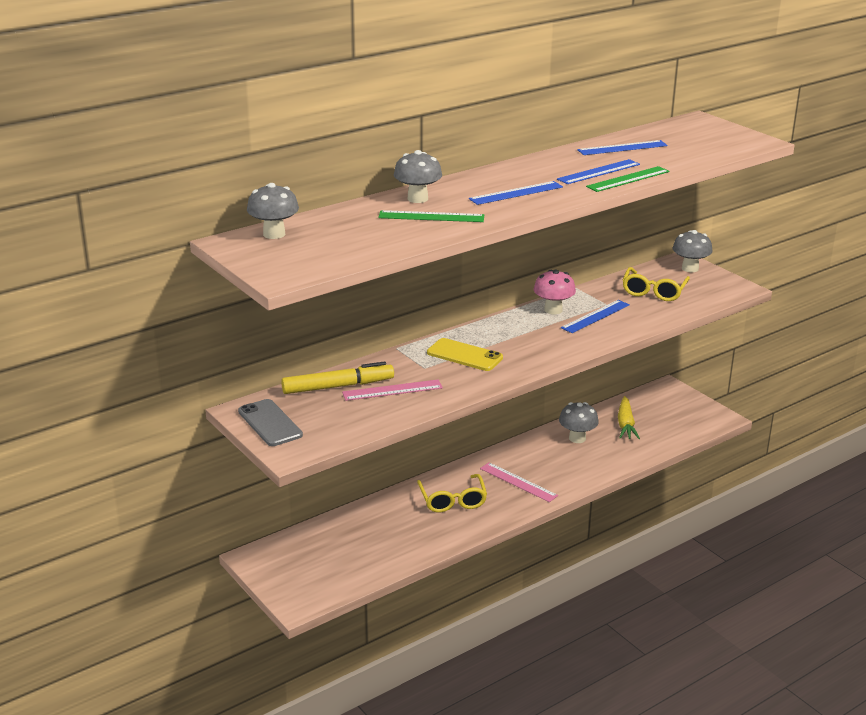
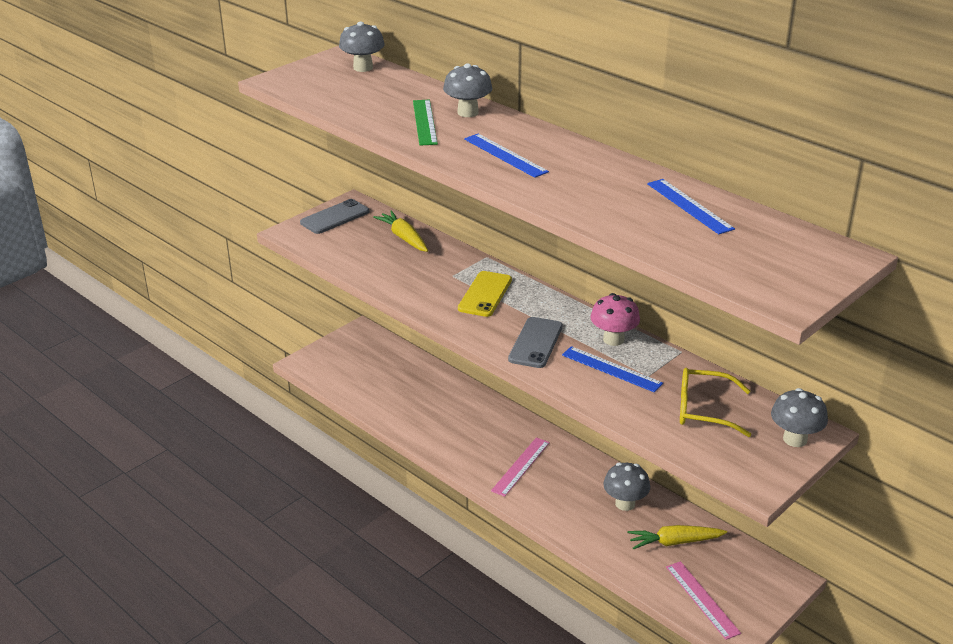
camera: 80 degrees right, 5 degrees up
yellow marker [281,362,394,394] -> yellow carrot [373,210,428,252]
pink ruler [342,380,443,401] -> pink ruler moved to [666,561,741,640]
yellow glasses [417,474,487,512] -> none
blue ruler [557,159,640,184] -> none
green ruler [586,166,670,192] -> none
none -> grey phone [508,317,563,368]

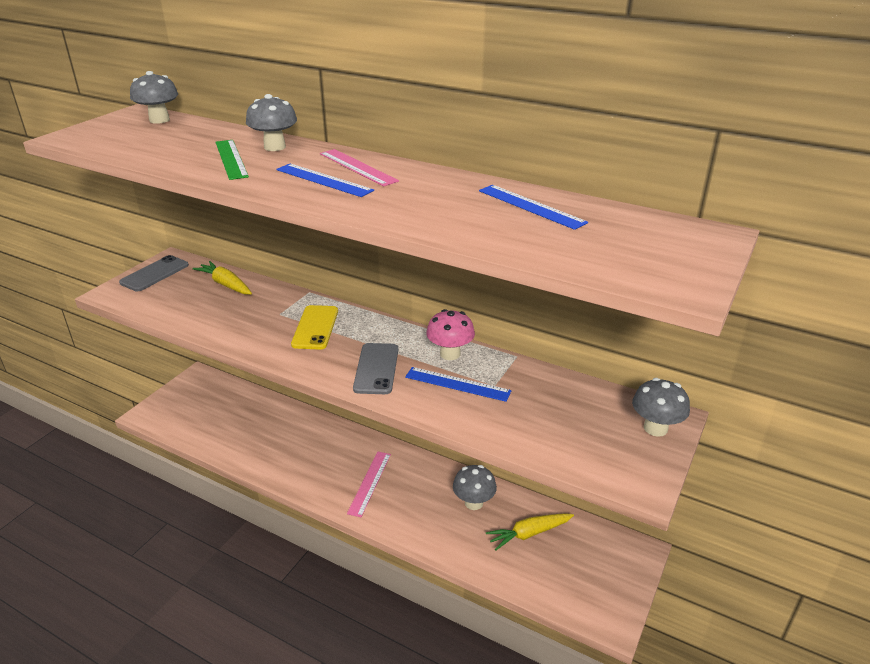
camera: 15 degrees left, 0 degrees up
pink ruler [666,561,741,640] -> pink ruler moved to [320,149,399,186]
yellow glasses [680,368,751,437] -> none

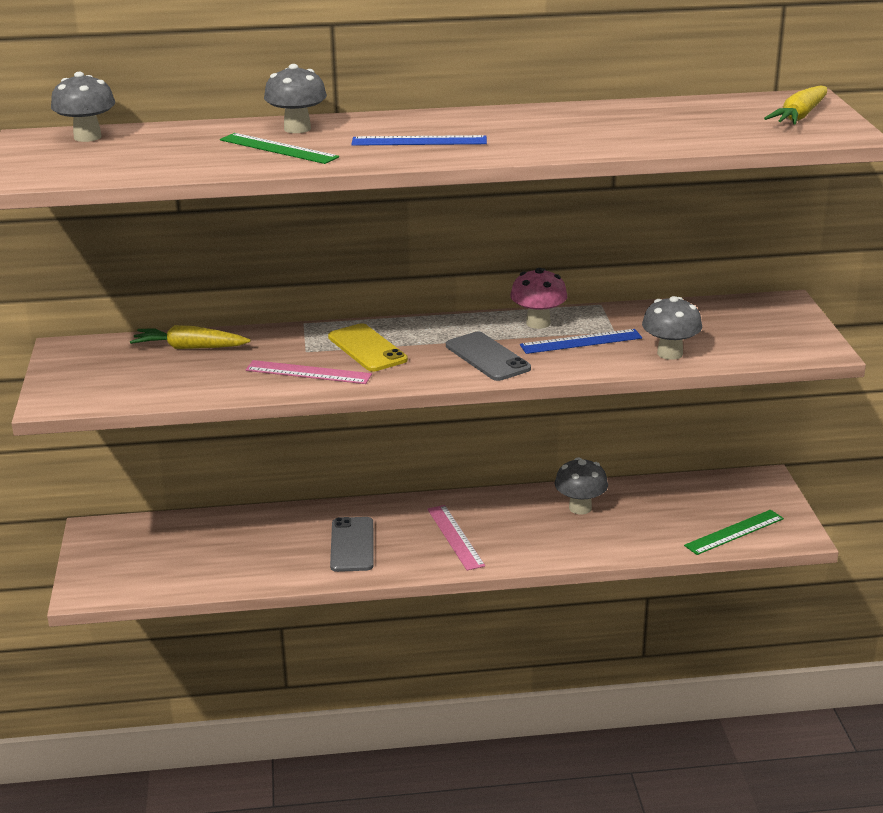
camera: 35 degrees left, 5 degrees down
grey phone [119,255,189,291] -> grey phone moved to [330,517,373,572]
pink ruler [320,149,399,186] -> pink ruler moved to [245,360,372,384]
blue ruler [479,185,588,230] -> none
yellow carrot [486,513,574,550] -> yellow carrot moved to [764,85,827,125]
grey mushroom [632,378,690,437] -> grey mushroom moved to [642,296,702,360]
none -> green ruler [684,510,784,555]

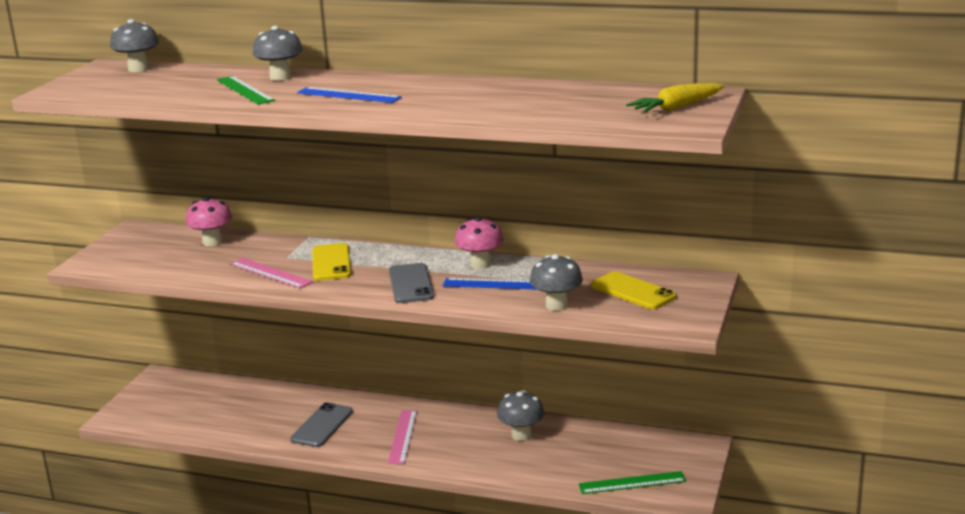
camera: 25 degrees right, 5 degrees down
yellow carrot [130,325,251,349] -> pink mushroom [186,197,232,246]
none -> yellow phone [591,271,676,309]

